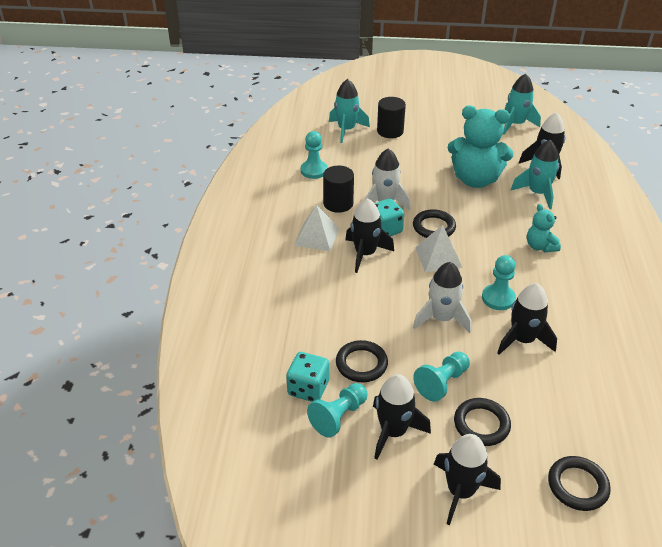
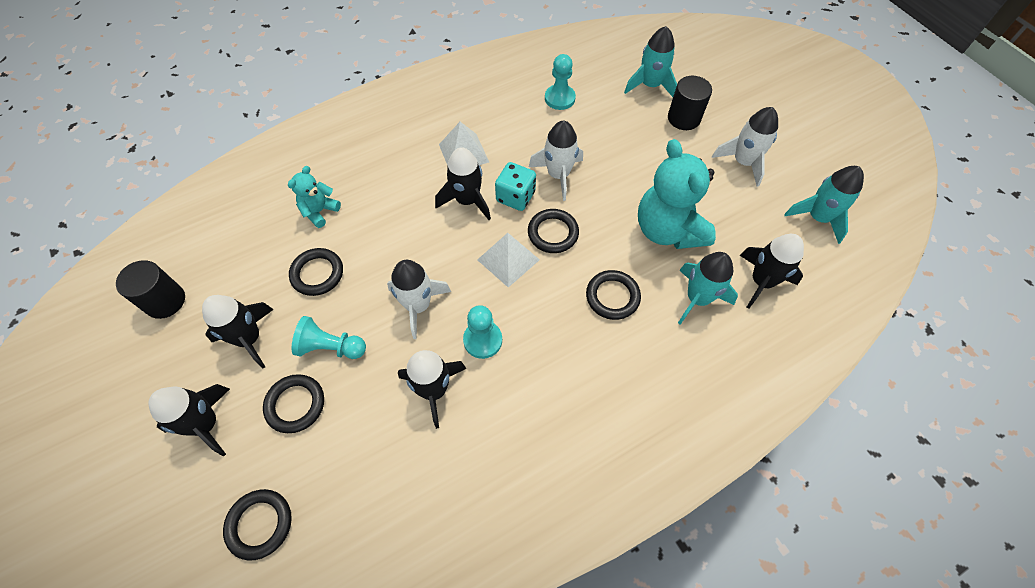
camera: 55 degrees right, 20 degrees up
turquoise dice [286,352,329,402] -> none
turquoise pawn [307,383,367,438] -> none
black cylinder [323,166,354,213] -> black cylinder moved to [116,260,185,319]
turquoise teddy bear [527,204,561,252] -> turquoise teddy bear moved to [288,166,341,228]
none -> black ring [586,270,641,320]
none -> white rocket [712,107,778,187]

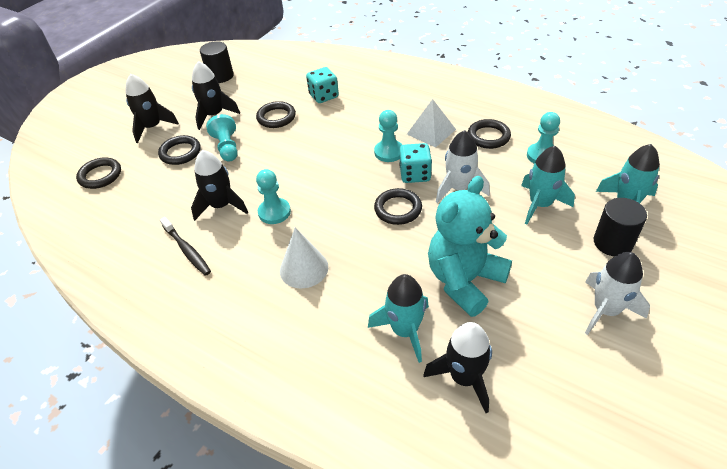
camera: 65 degrees right, 15 degrees down
turquoise teddy bear [288,166,341,228] -> turquoise dice [306,67,339,103]
white rocket [387,260,451,339] -> none
black rocket [435,147,491,220] -> turquoise pawn [374,110,402,162]
white pyramid [477,233,540,287] -> none
black ring [586,270,641,320] -> black ring moved to [468,119,511,149]
turquoise rocket [784,166,864,244] -> turquoise rocket moved to [521,146,575,224]
none -> black toothbrush [160,217,211,276]
none -> white cone [280,227,328,288]

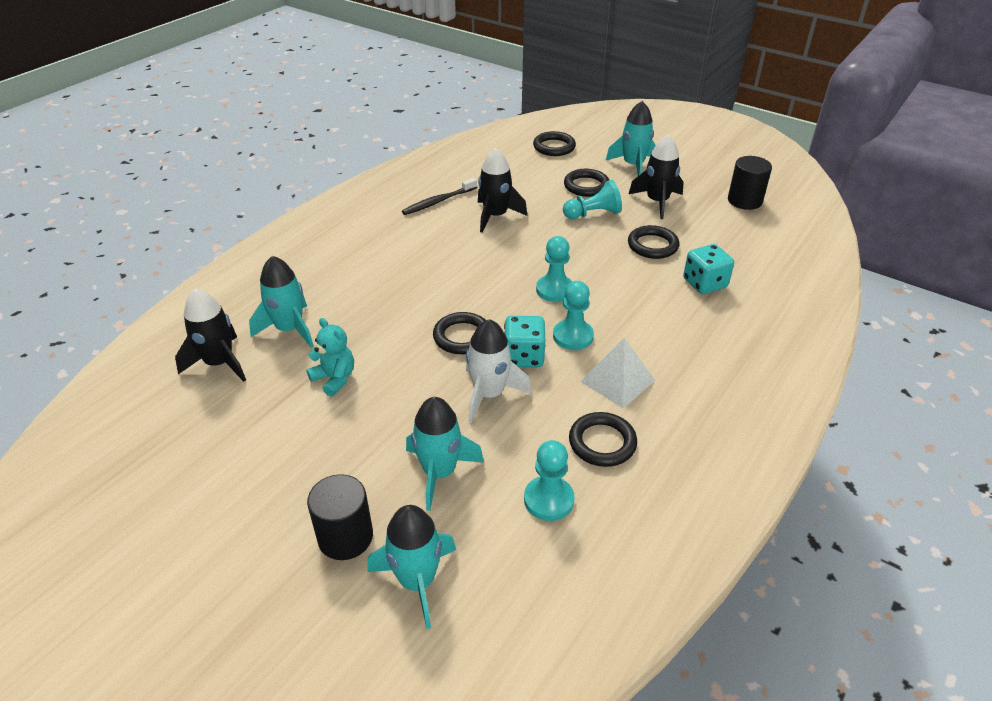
camera: 90 degrees right, 5 degrees down
black rocket [125,74,179,143] -> turquoise rocket [606,101,656,176]
turquoise pawn [256,169,291,224] -> turquoise pawn moved to [536,236,572,302]
white cone [280,227,328,288] -> none
turquoise teddy bear [428,176,512,317] -> turquoise teddy bear [307,318,354,397], size x0.50
white rocket [585,252,650,335] -> none

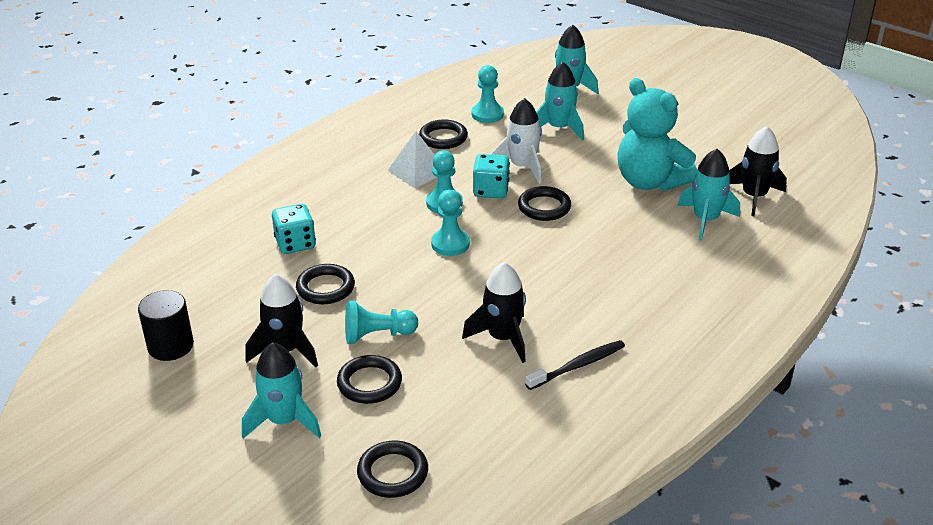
camera: 175 degrees left, 5 degrees down
turquoise teddy bear [307,318,354,397] -> turquoise teddy bear [618,78,697,191], size x1.99
black cylinder [307,474,373,560] -> none

